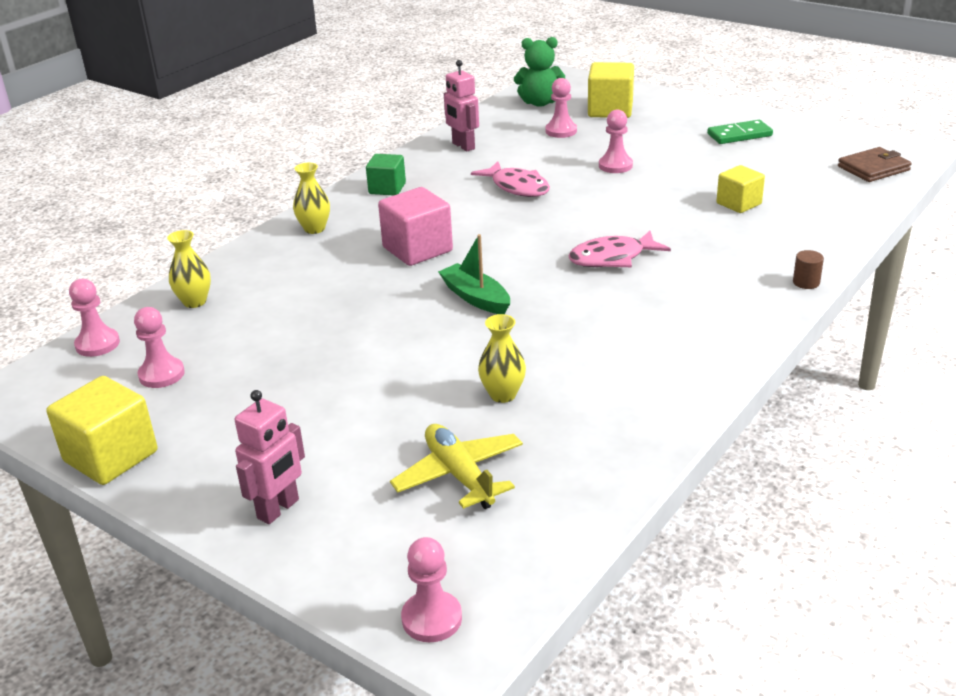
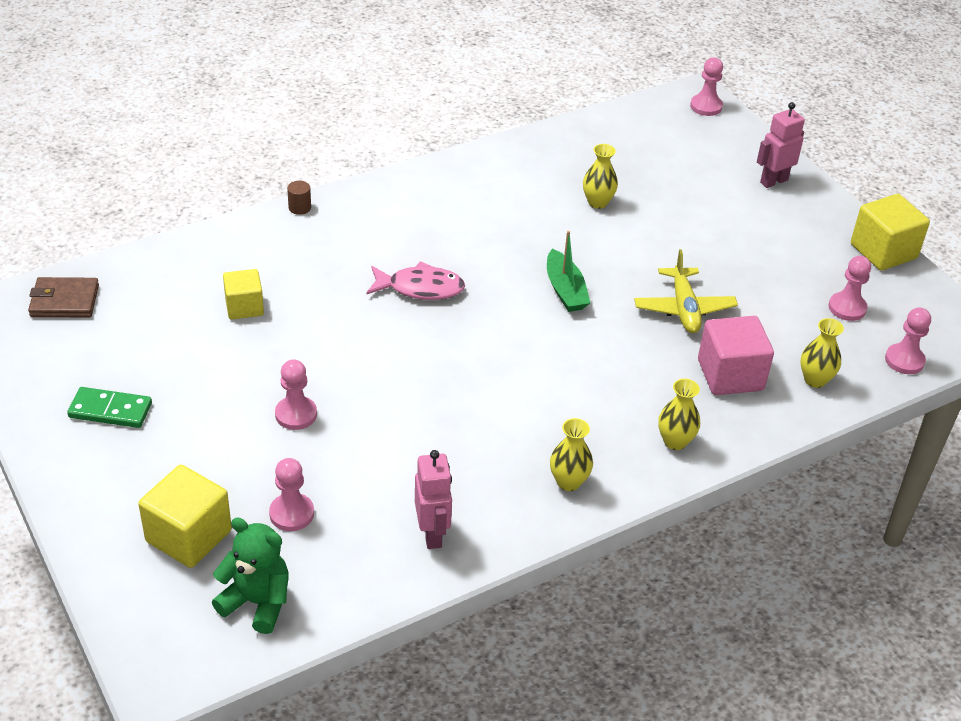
camera: 160 degrees left, 10 degrees up
green cube [366,154,406,195] -> yellow vase [550,418,593,491]
pink cube [378,187,453,266] -> pink cube moved to [698,316,774,395]
yellow plane [390,424,523,509] -> yellow plane moved to [634,249,738,333]
pink fish [471,161,550,197] -> none

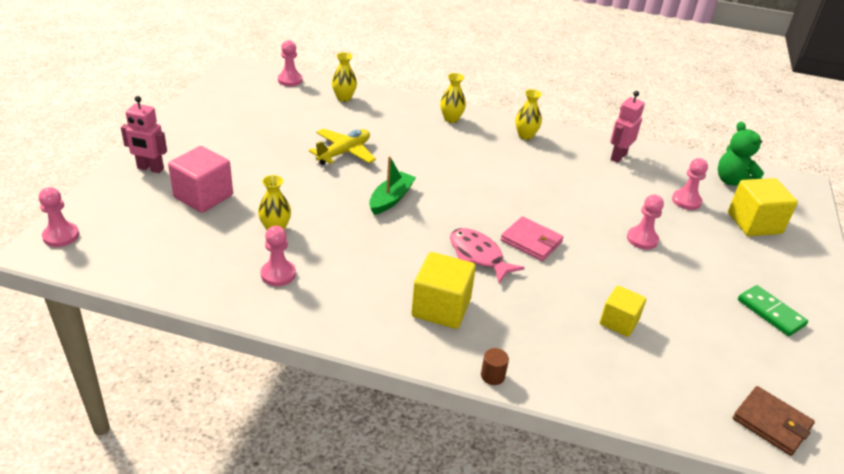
camera: 135 degrees left, 5 degrees down
pink cube [698,316,774,395] -> pink cube moved to [168,146,233,213]
pink pawn [829,256,871,321] -> pink pawn moved to [261,226,296,286]
yellow cube [851,194,930,271] -> yellow cube moved to [411,252,476,329]
none -> pink wallet [501,216,564,261]

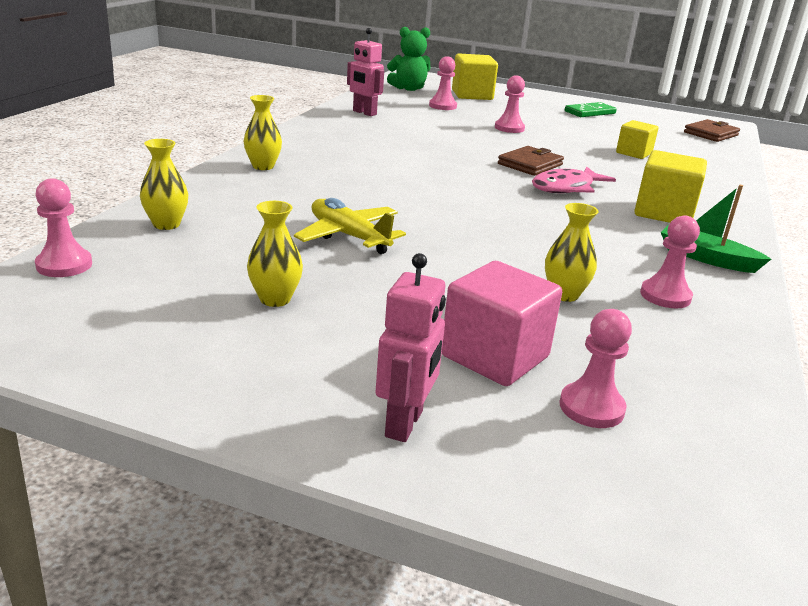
camera: 85 degrees left, 10 degrees down
pink pawn [39,187,79,247] -> pink pawn moved to [559,309,632,428]
green boat [369,156,416,215] -> green boat moved to [661,185,771,273]
brown cylinder [481,348,509,385] -> none
pink wallet [501,216,564,261] -> brown wallet [498,146,564,176]
yellow vase [515,89,542,140] -> yellow vase moved to [247,201,303,307]

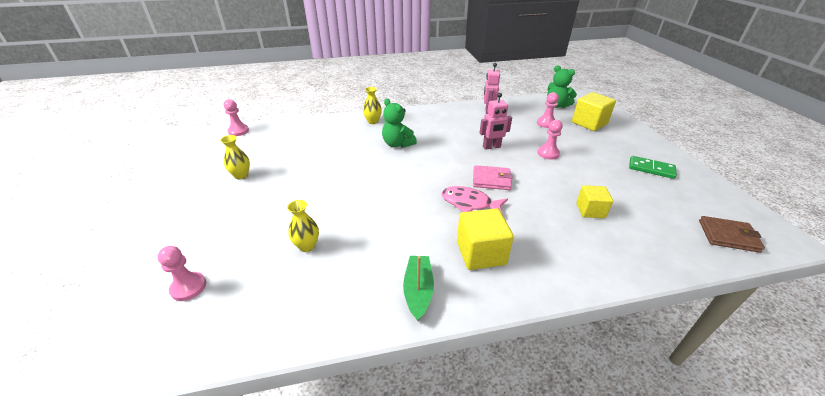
camera: 60 degrees right, 10 degrees up
yellow vase [140,139,188,230] -> none
yellow plane [294,198,406,254] -> none
pink robot [376,253,446,442] -> pink robot moved to [480,93,512,150]
pink cube [442,261,562,386] -> none
brown wallet [498,146,564,176] -> pink wallet [473,165,513,190]
pink pawn [640,216,700,309] -> none
none -> green teddy bear [382,99,417,148]

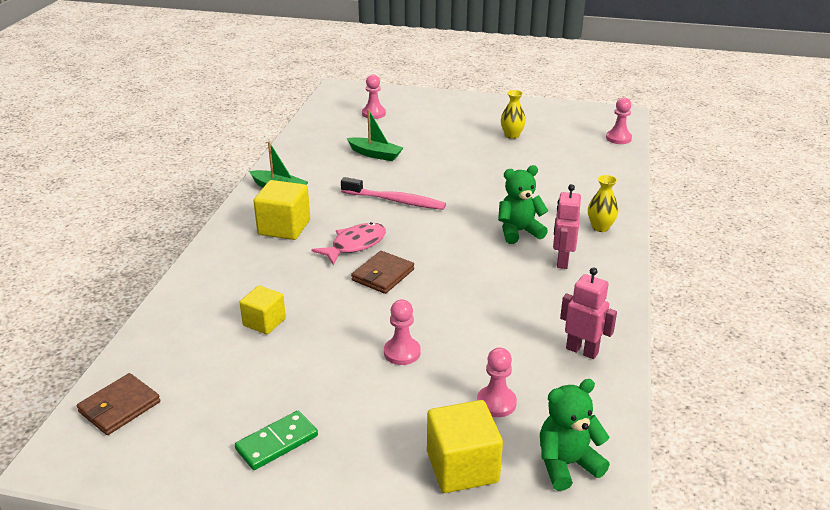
camera: 115 degrees right, 5 degrees down
yellow vase [287,200,319,252] -> green boat [347,109,403,161]
pink wallet [473,165,513,190] -> brown wallet [351,251,414,294]
pink robot [480,93,512,150] -> pink robot moved to [553,184,581,269]
none -> pink toothbrush [341,177,446,210]

